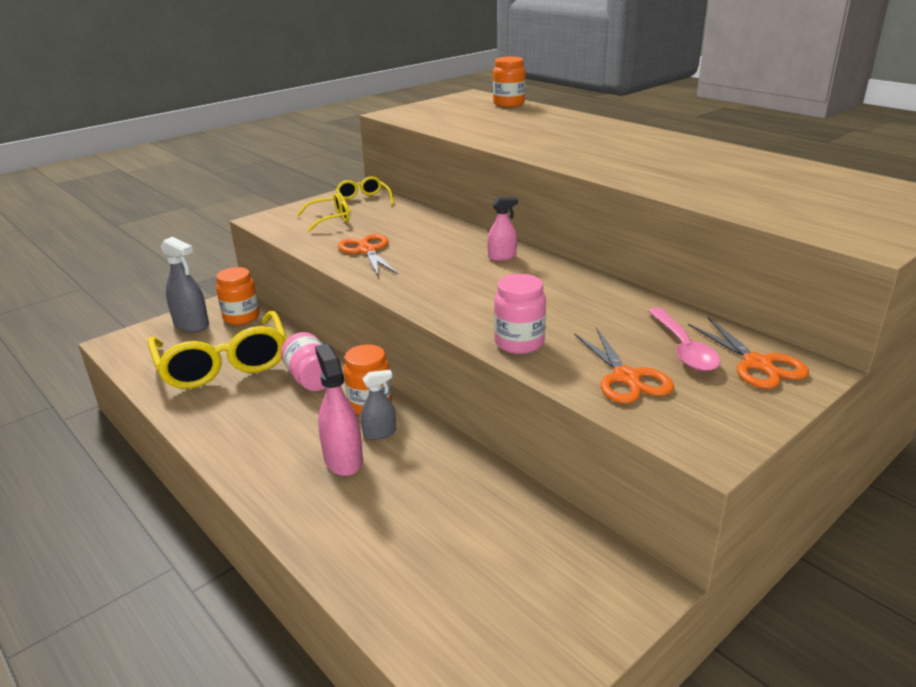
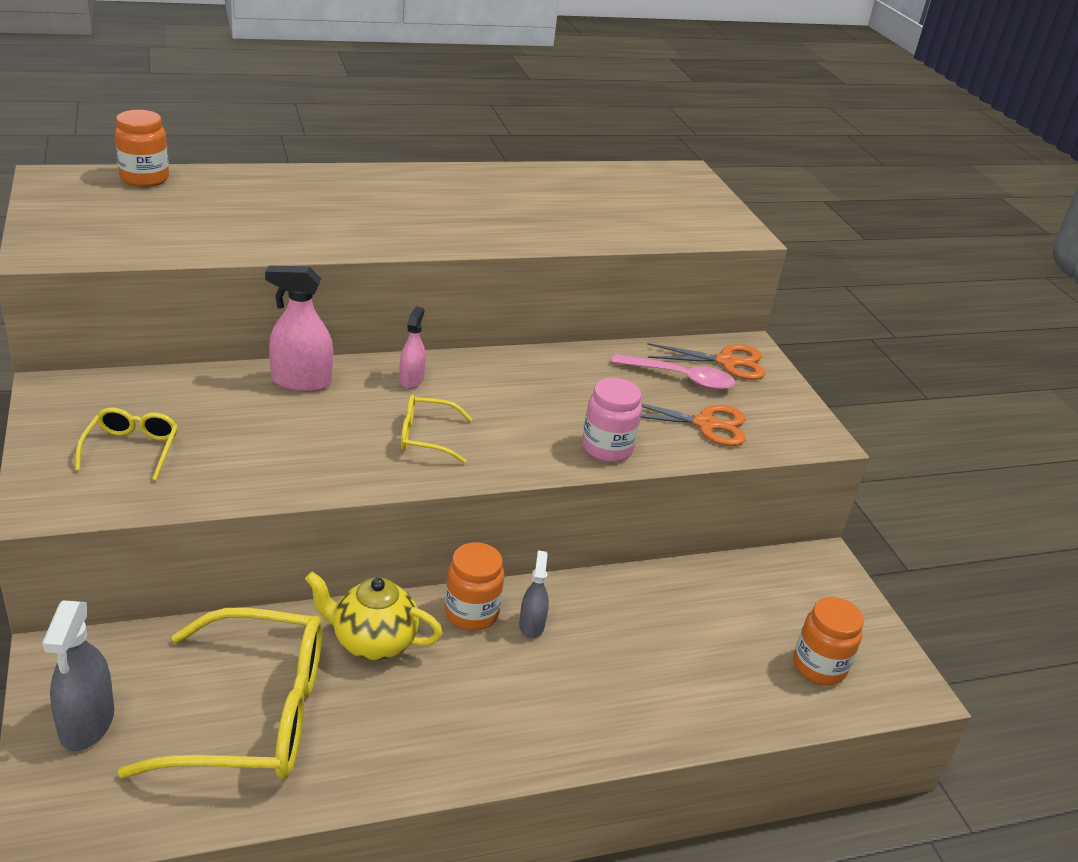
camera: 70 degrees left, 5 degrees up
grey spray bottle [161,237,209,332] -> grey spray bottle turned 120 degrees clockwise [42,601,114,751]
orange jar [216,267,259,325] -> orange jar moved to [793,597,864,685]
pink jar [281,332,326,391] -> yellow teapot [305,572,443,661]
pink spray bottle [315,344,363,476] -> pink spray bottle moved to [265,265,333,392]
yellow glasses [336,176,394,213] -> yellow glasses moved to [401,395,473,463]
orange scissors [338,234,398,275] -> none

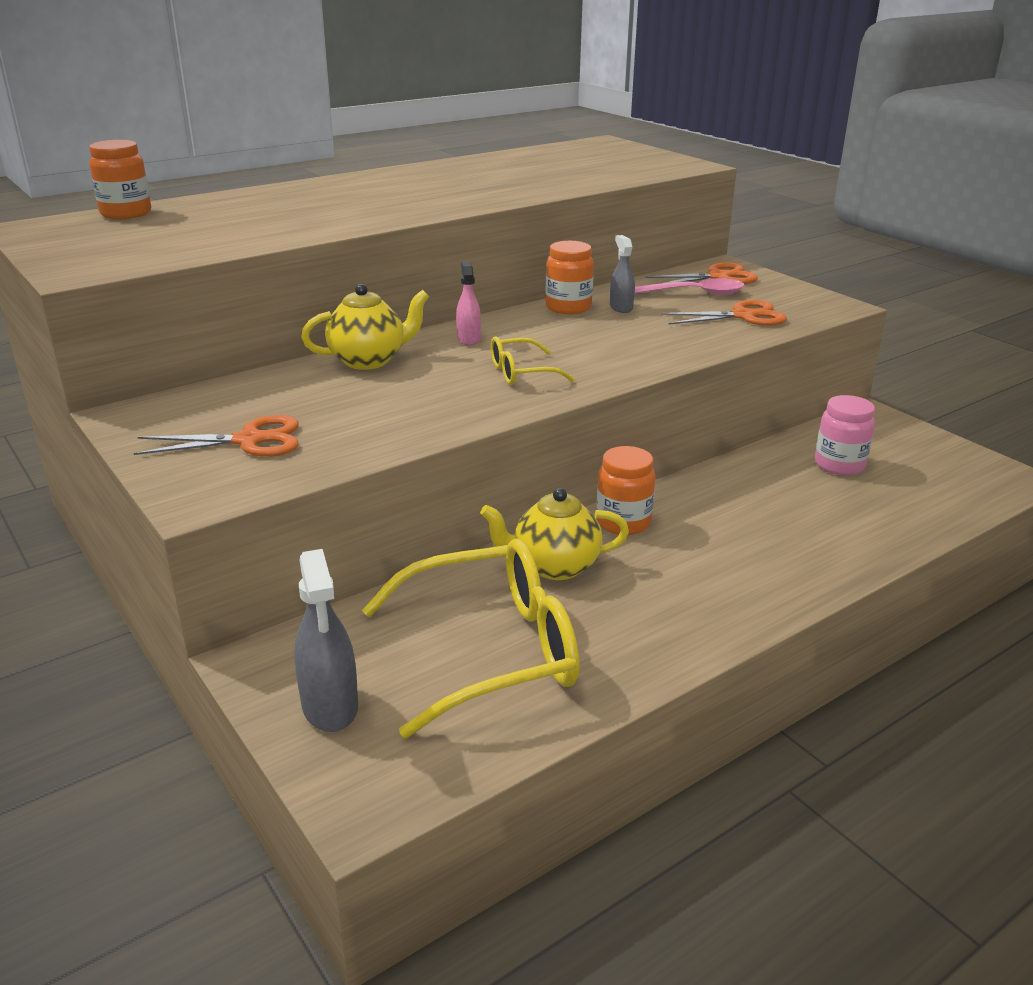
camera: 15 degrees left, 5 degrees down
yellow glasses [75,408,178,480] -> orange scissors [134,415,299,457]
pink spray bottle [265,265,333,392] -> yellow teapot [301,284,429,370]
grey spray bottle [519,551,549,638] -> grey spray bottle moved to [610,235,635,313]
pink jar [582,378,642,462] -> pink jar moved to [815,395,875,476]
orange jar [793,597,864,685] -> orange jar moved to [545,241,594,314]

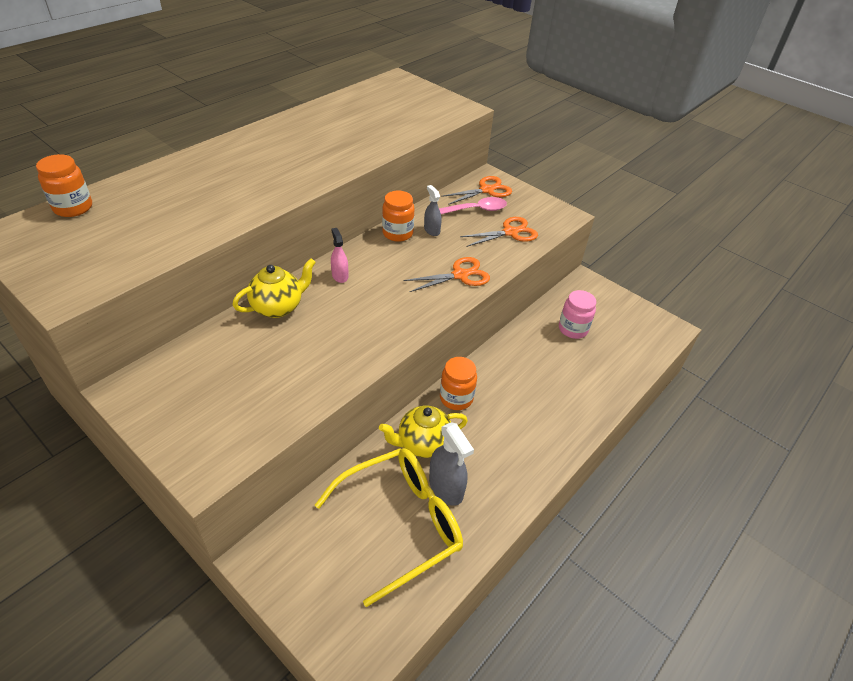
camera: 15 degrees left, 15 degrees up
orange scissors [134,415,299,457] -> orange scissors moved to [404,257,490,292]
grey spray bottle [294,549,358,732] -> grey spray bottle moved to [429,422,474,506]
yellow glasses [491,336,575,385] -> none

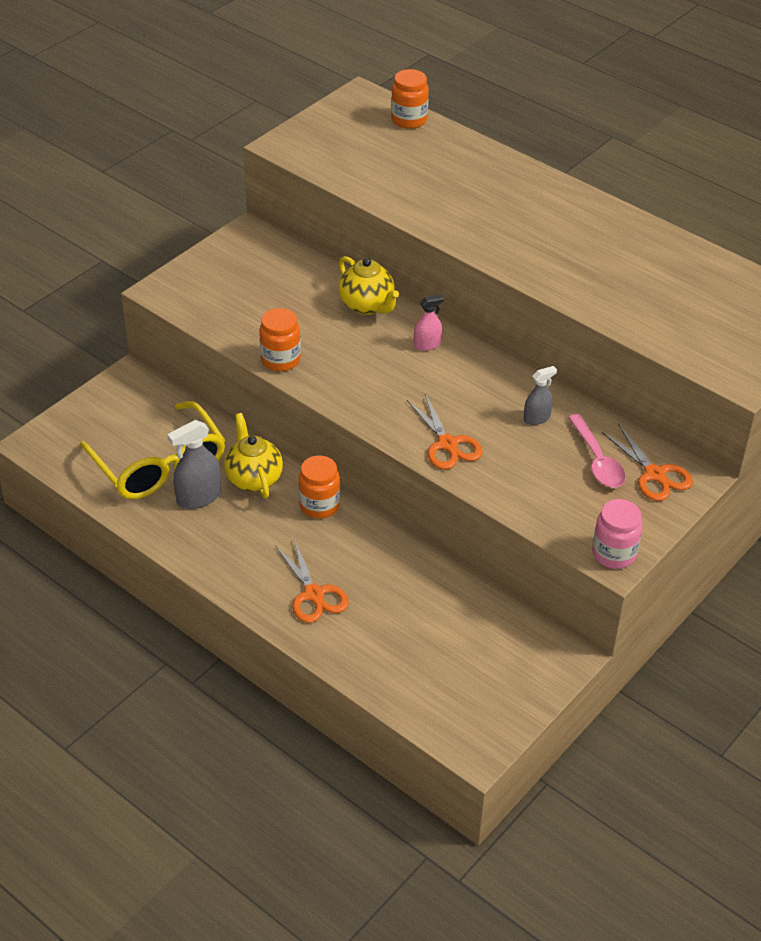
camera: 90 degrees right, 0 degrees up
orange jar [382,191,415,242] -> orange jar moved to [259,308,301,372]
orange scissors [460,217,538,247] -> orange scissors moved to [276,539,349,623]
pink jar [559,290,596,339] -> pink jar moved to [592,499,642,569]

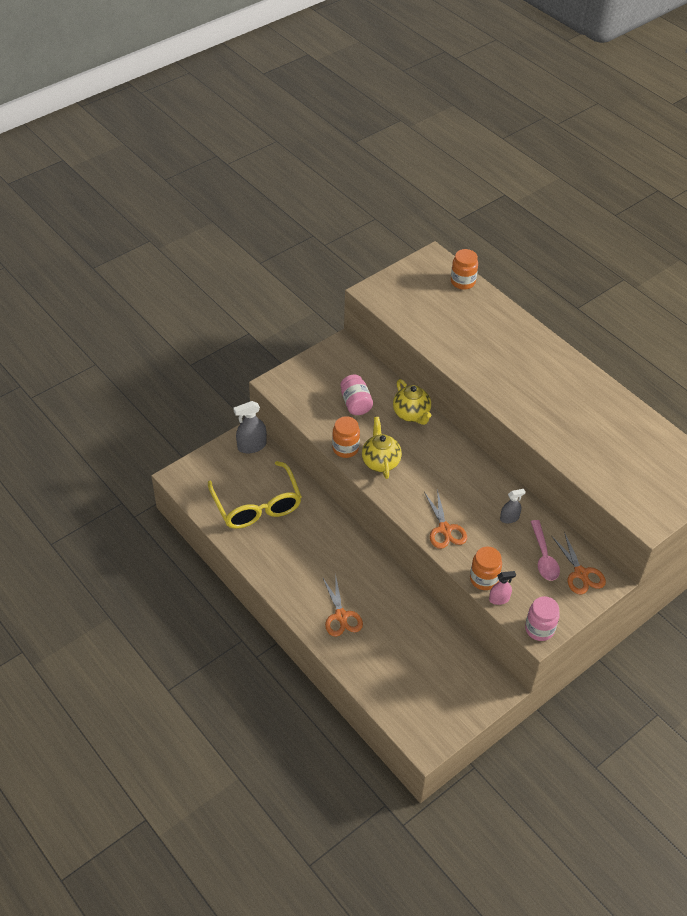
camera: 10 degrees right, 5 degrees up
grey spray bottle [167,420,221,509] -> grey spray bottle moved to [233,401,267,453]
yellow teapot [224,413,283,498] -> yellow teapot moved to [362,417,402,479]
orange jar [299,455,340,519] -> orange jar moved to [470,547,502,590]
pink spray bottle [414,294,444,351] -> pink spray bottle moved to [489,571,516,605]
none -> pink jar [340,375,373,415]

